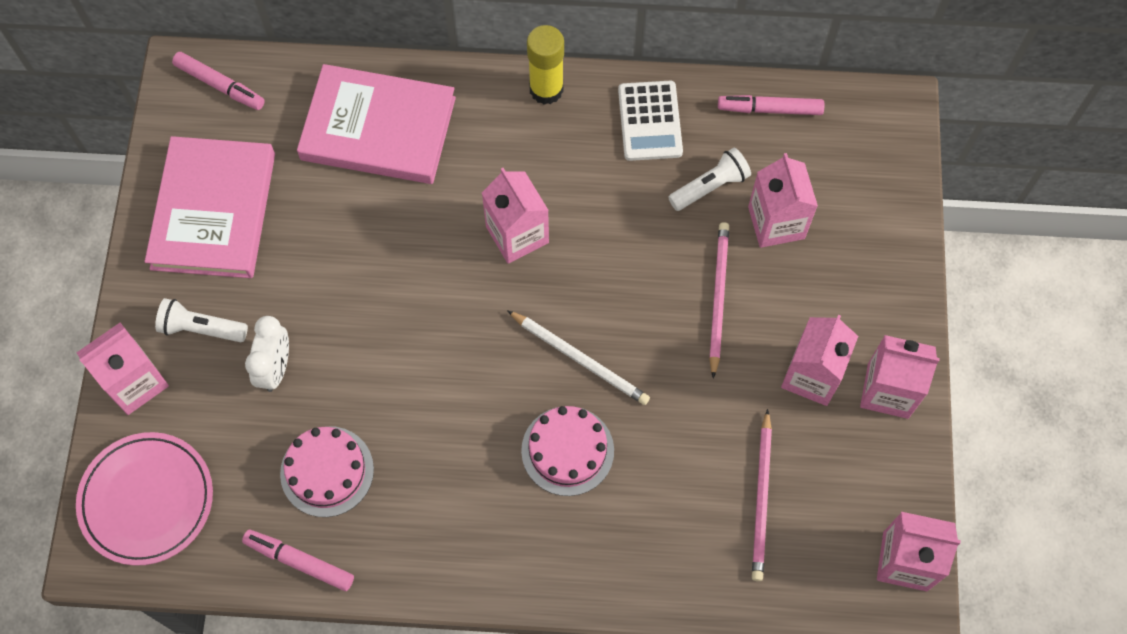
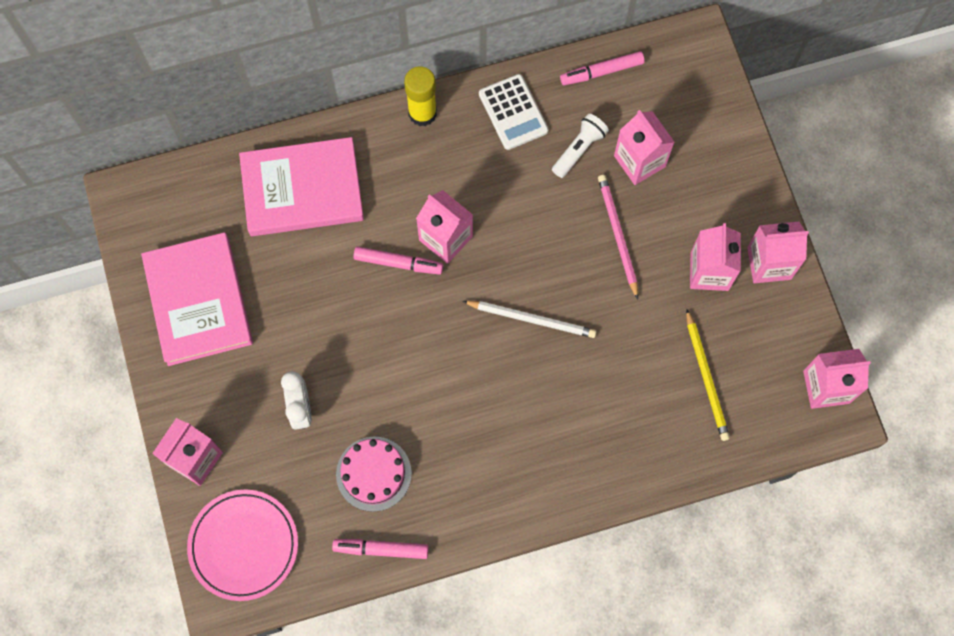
camera: 20 degrees left, 5 degrees up
white flashlight [155,298,248,342] -> none
pink marker [172,52,265,110] -> pink marker moved to [353,246,443,275]
pink cake [521,406,614,496] -> none
pink pencil [752,409,772,581] -> yellow pencil [686,309,730,441]

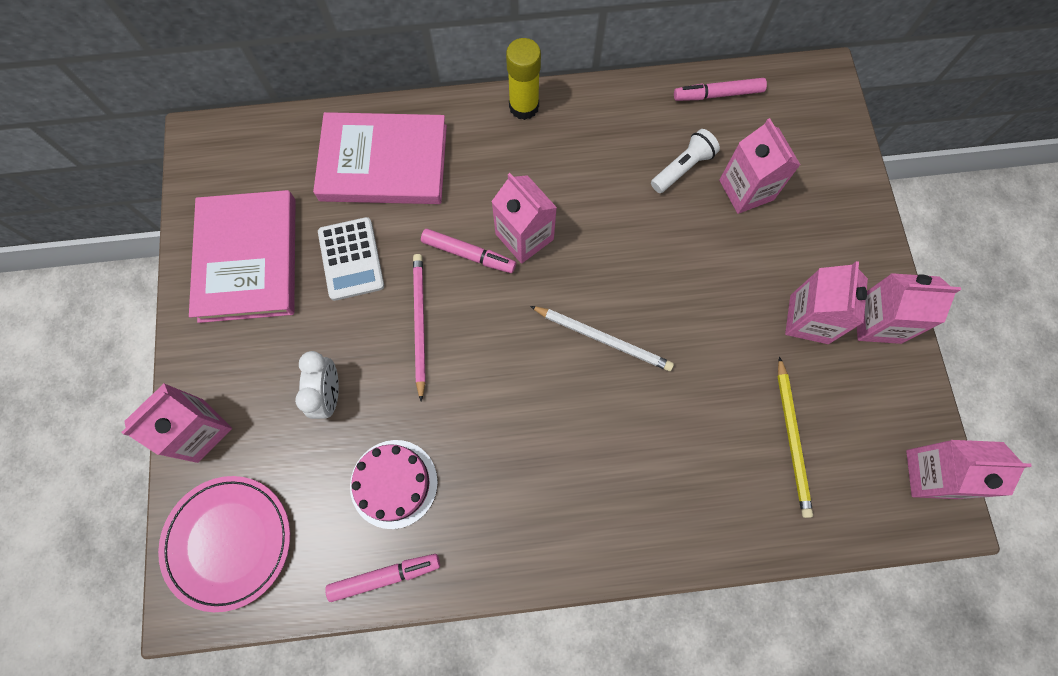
camera: 10 degrees right, 0 degrees up
pink marker [332,539,428,559] -> pink marker turned 150 degrees clockwise [325,554,440,602]
white calculator [479,74,549,150] -> white calculator moved to [318,217,384,301]
pink pencil [598,175,638,299] -> pink pencil moved to [413,254,426,401]

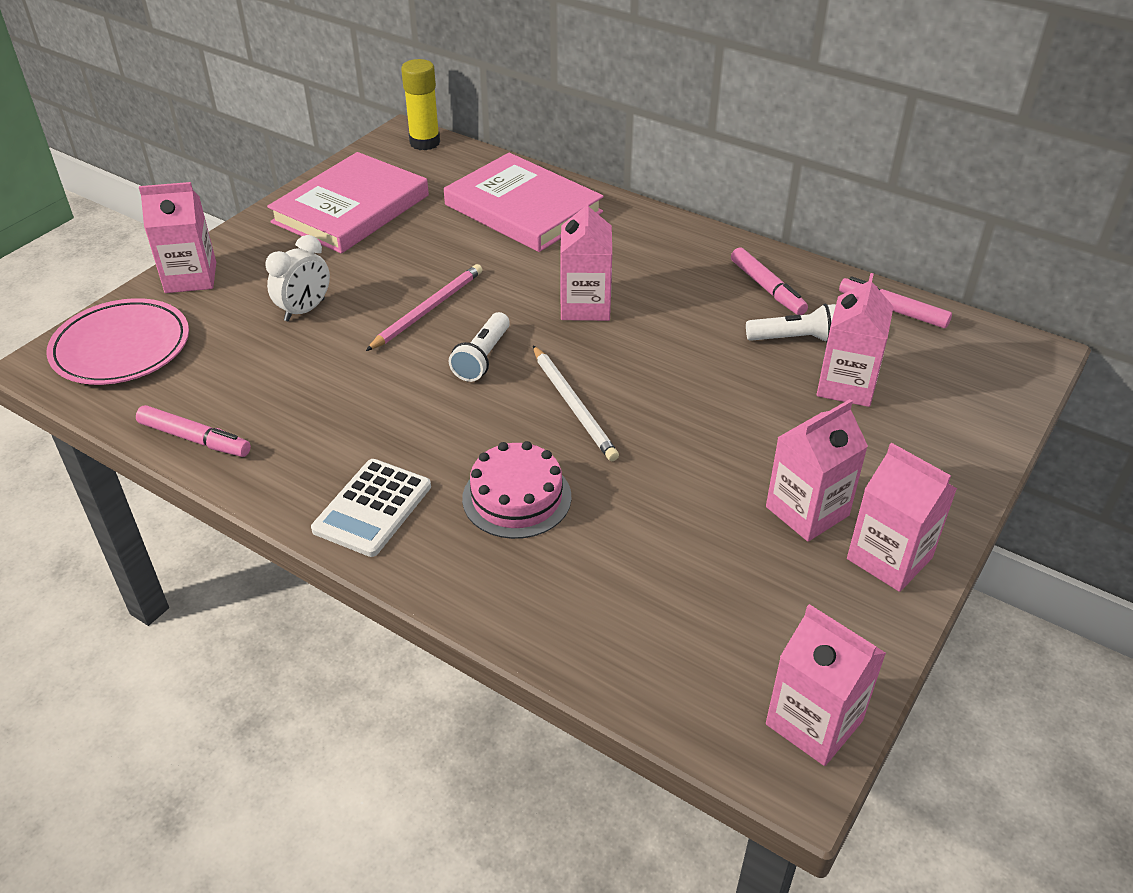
camera: 40 degrees right, 30 degrees down
white calculator [318,217,384,301] -> white calculator moved to [311,459,431,557]
pink cake [350,440,438,529] -> pink cake moved to [462,441,571,539]
pink marker [421,229,516,273] -> pink marker moved to [731,247,808,315]
yellow glue stick [506,38,541,120] -> yellow glue stick moved to [401,59,440,150]
yellow pencil [777,356,813,518] -> none
none -> white flashlight [449,312,510,382]

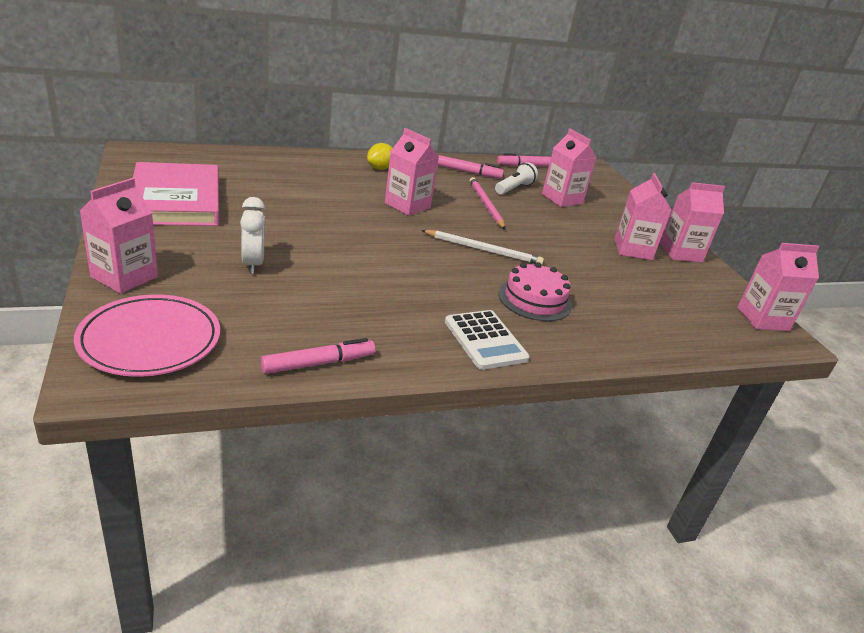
camera: 55 degrees left, 10 degrees down
pink pencil [366,264,483,351] -> pink pencil moved to [470,177,505,229]
yellow glue stick [401,59,440,150] -> none
pink book [444,153,604,252] -> none
white flashlight [449,312,510,382] -> none
none -> yellow lemon [367,143,393,170]

